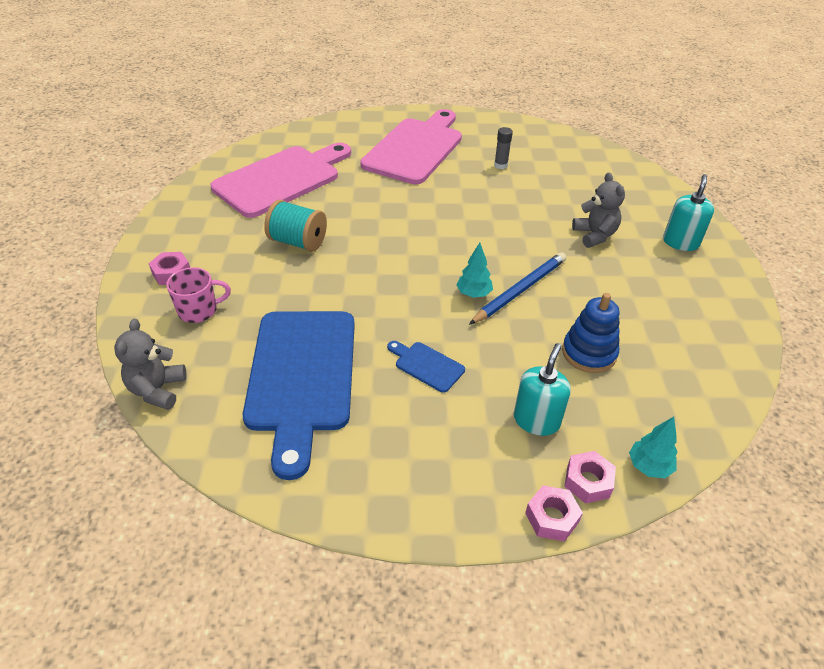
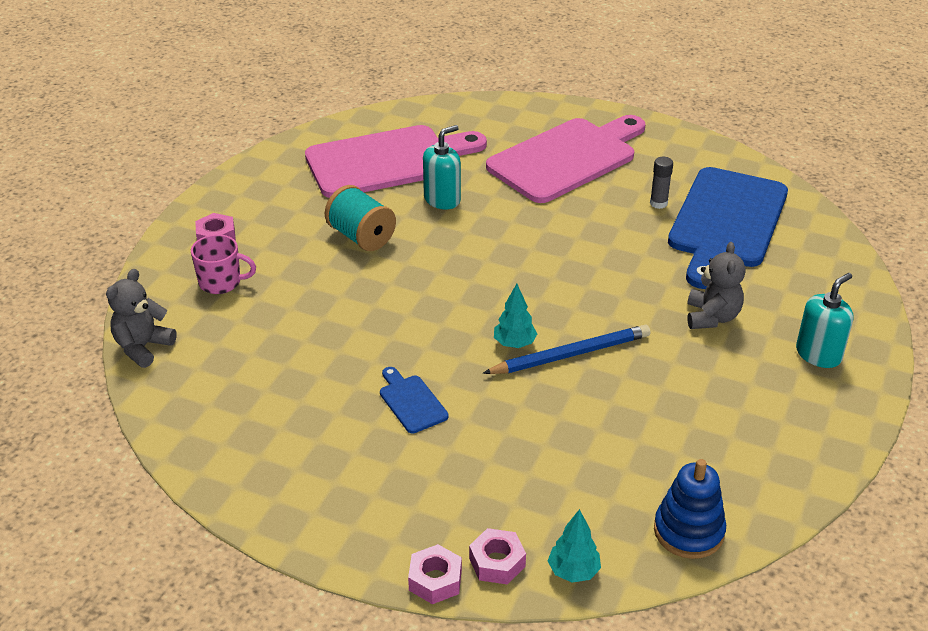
camera: 25 degrees right, 5 degrees down
blue cutting board [243,311,355,480] -> blue cutting board moved to [668,167,788,289]
turquoise soap dispenser [514,343,571,436] -> turquoise soap dispenser moved to [423,125,461,209]
blue stacking toy [562,293,619,373] -> blue stacking toy moved to [654,459,726,559]

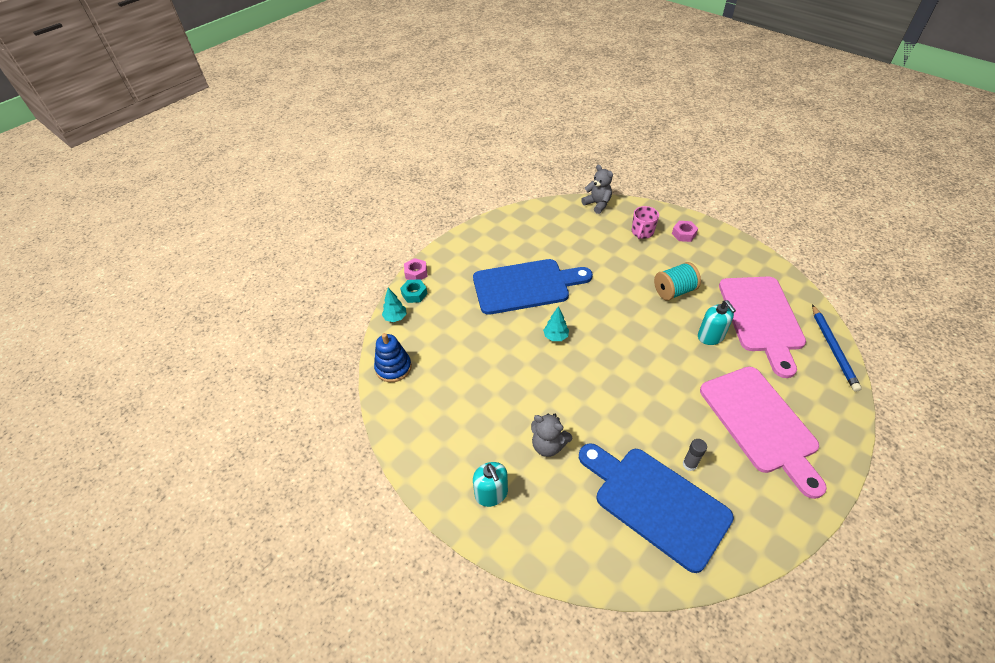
camera: 110 degrees right, 10 degrees up
blue cutting board [380,367,449,433] -> blue cutting board [473,259,593,315], size x2.43
pink nut [469,528,526,585] -> turquoise nut [400,279,427,303]
blue pencil [483,324,650,374] -> blue pencil moved to [812,304,862,392]

